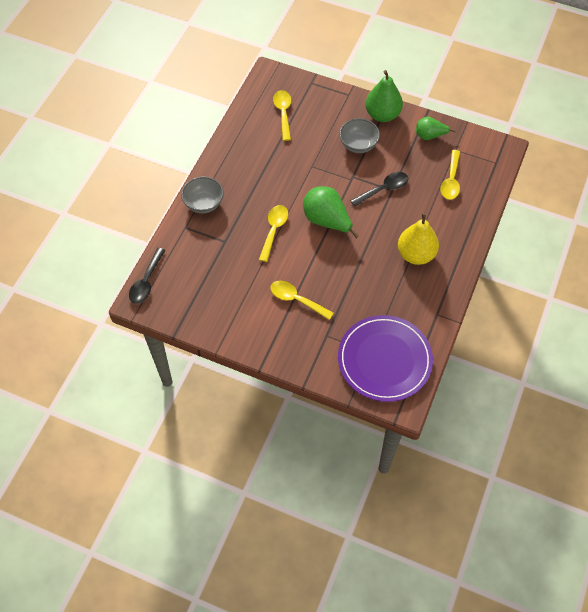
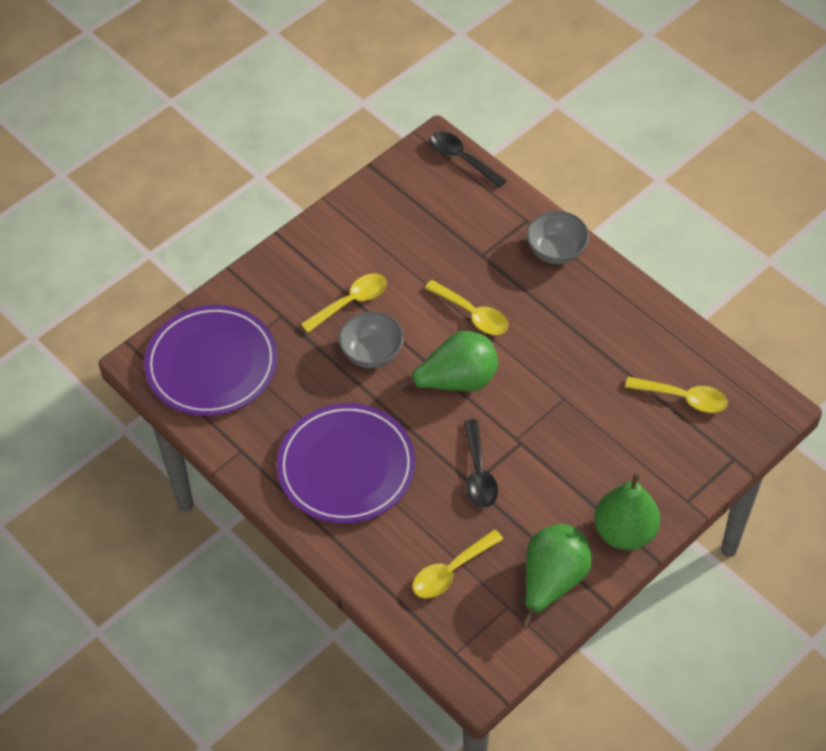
camera: 115 degrees right, 5 degrees down
grey bowl [339,118,380,153] -> grey bowl moved to [339,311,404,368]
yellow pear [398,213,439,265] -> purple plate [277,403,415,523]
green pear [416,116,456,140] -> green pear [522,524,592,627], size x1.61
yellow spoon [441,150,460,200] -> yellow spoon turned 75 degrees counterclockwise [413,530,503,598]

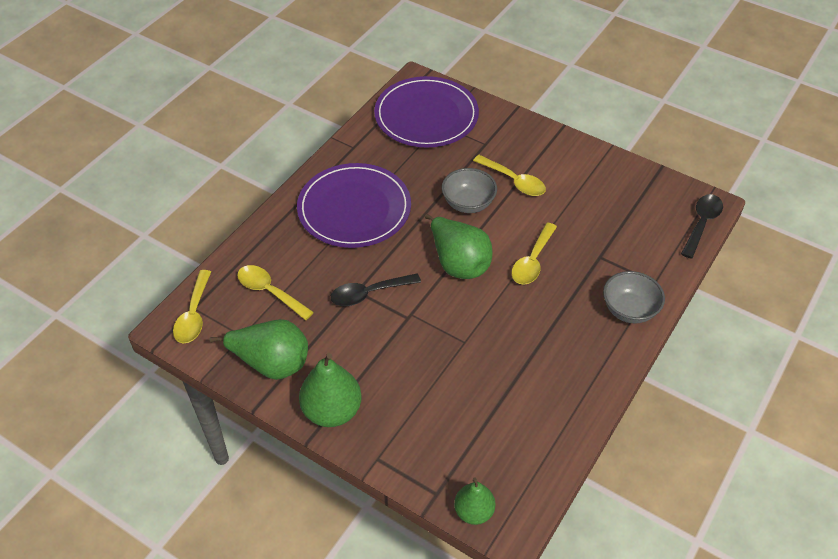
camera: 75 degrees right, 5 degrees down
yellow spoon [625,377,728,413] -> yellow spoon moved to [173,270,211,343]
none -> green pear [454,478,495,525]

